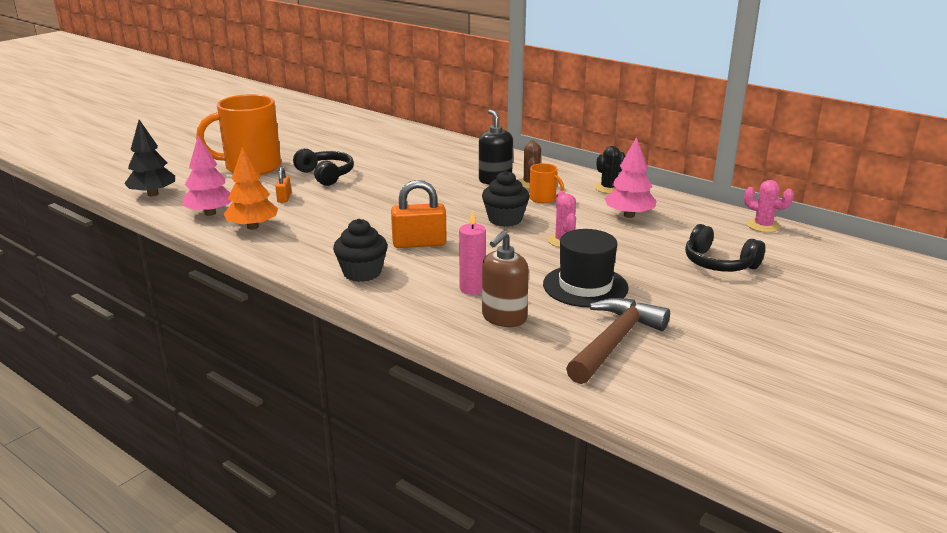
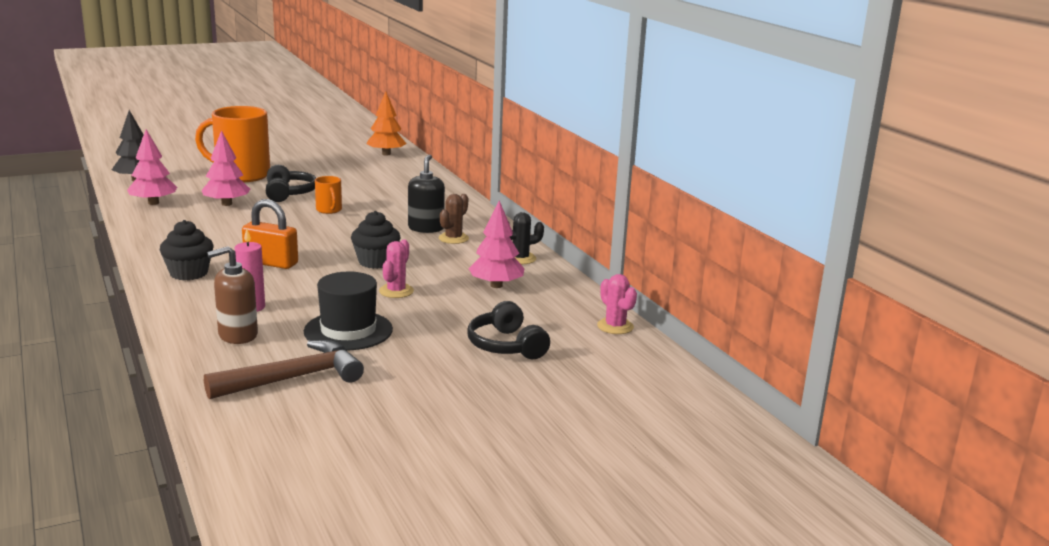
camera: 25 degrees right, 5 degrees down
orange tree [224,147,278,230] -> orange tree moved to [366,91,407,156]
orange padlock [275,167,291,203] -> pink tree [202,130,250,206]
orange mug [529,163,564,203] -> orange mug moved to [315,176,342,214]

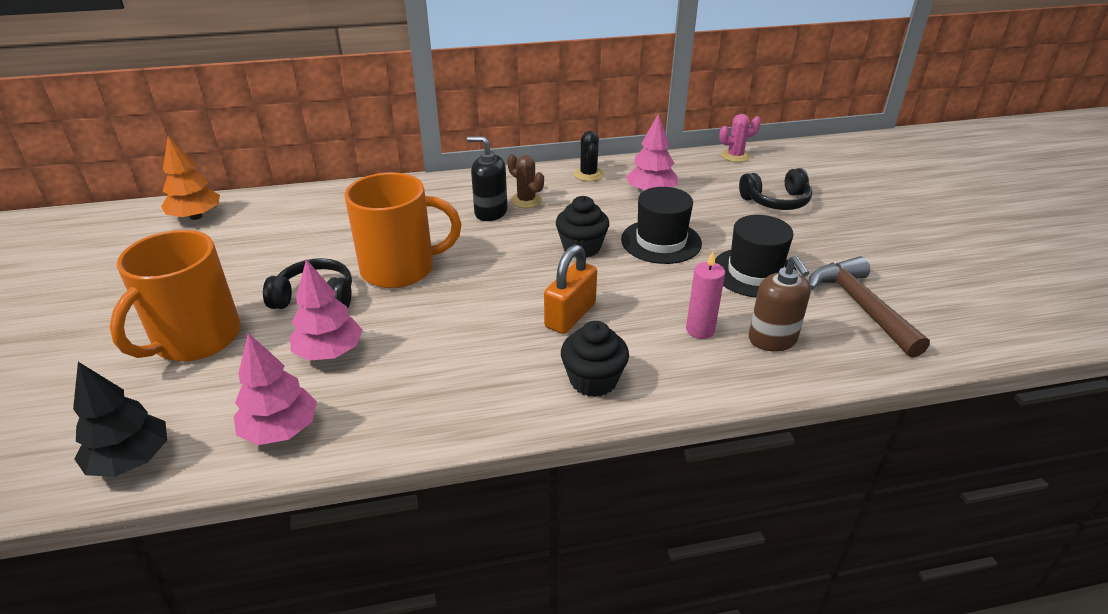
camera: 75 degrees left, 15 degrees up
orange mug [315,176,342,214] -> orange mug [344,172,461,288], size x2.22
pink cactus [379,239,414,298] -> black hat [621,187,702,264]

